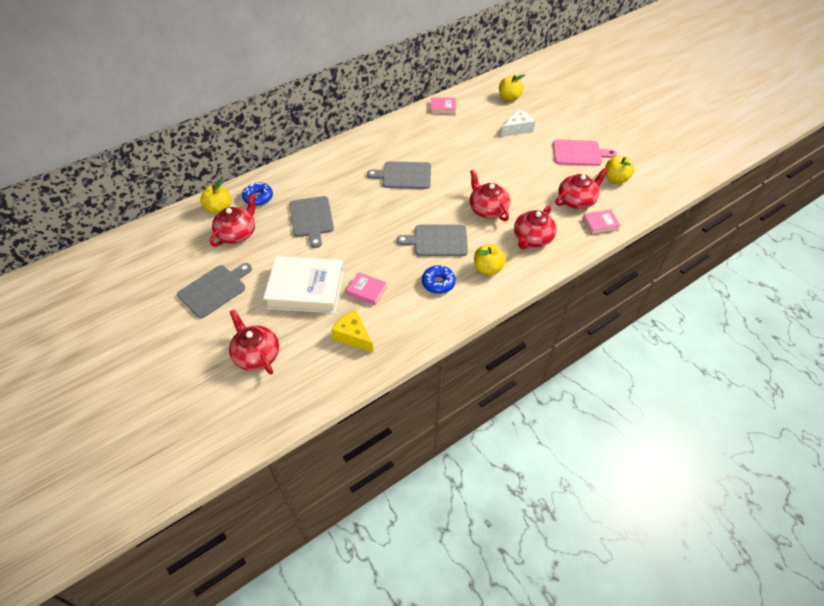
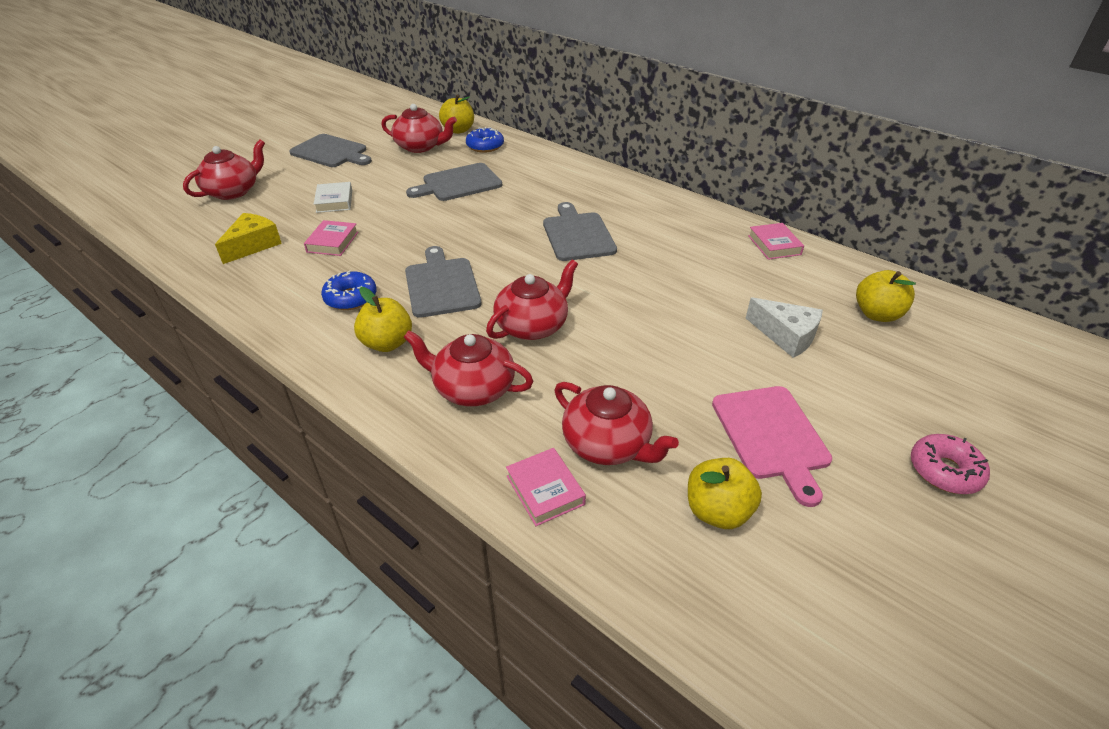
camera: 75 degrees right, 10 degrees down
white book [263,256,344,313] -> white book [314,182,352,213], size x0.47
none -> pink donut [911,434,990,494]

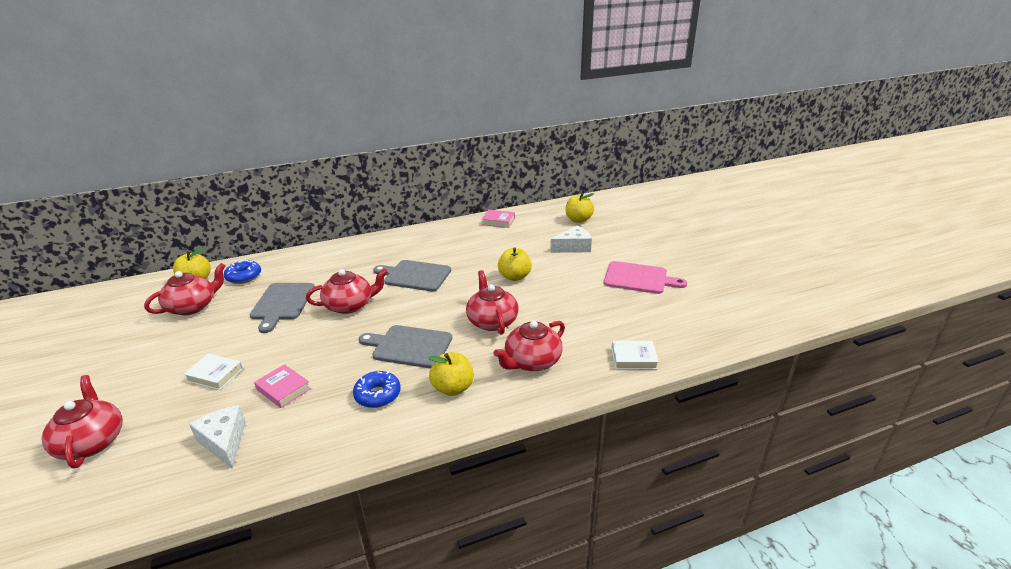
camera: 60 degrees left, 10 degrees down
yellow cheese [215,213,282,264] -> white cheese [189,405,246,469]
grey cutting board [289,134,372,167] -> none
pink book [506,448,586,526] -> white book [612,341,659,369]
red teapot [555,382,679,465] -> red teapot moved to [306,268,388,314]
yellow apple [688,458,762,529] -> yellow apple moved to [498,247,532,281]
pink donut [911,434,990,494] -> none

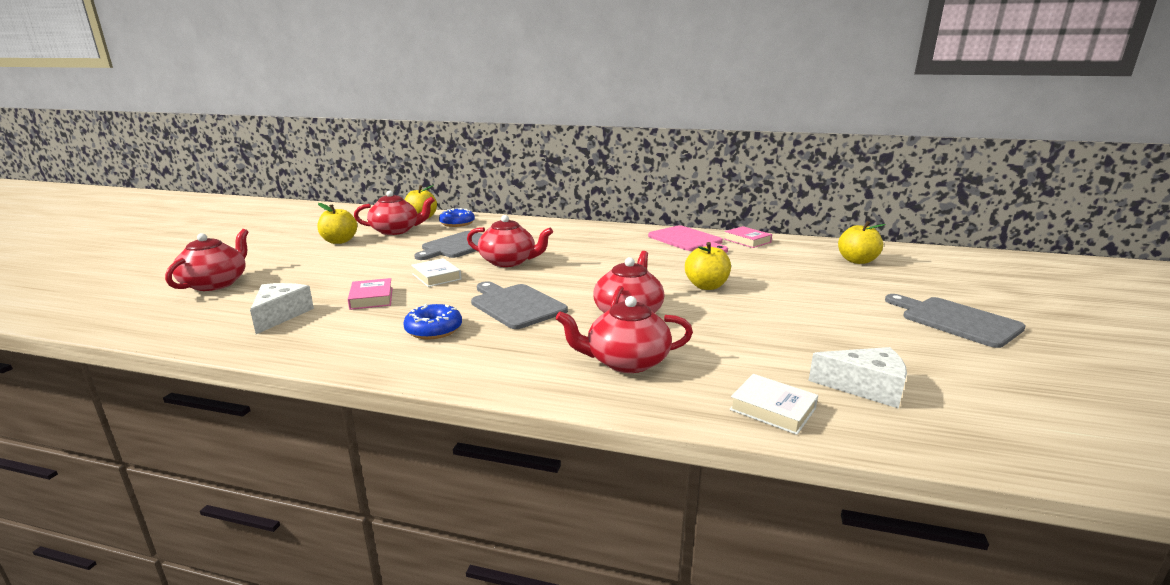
camera: 35 degrees right, 10 degrees down
white book [183,354,243,390] -> white book moved to [411,258,462,287]
grey cutting board [373,260,451,291] -> grey cutting board moved to [885,294,1026,348]
yellow apple [428,352,474,396] -> yellow apple moved to [317,203,357,244]
white cheese [550,226,592,253] -> white cheese moved to [809,347,907,409]
pink cutting board [604,261,687,294] -> pink cutting board moved to [648,226,728,253]

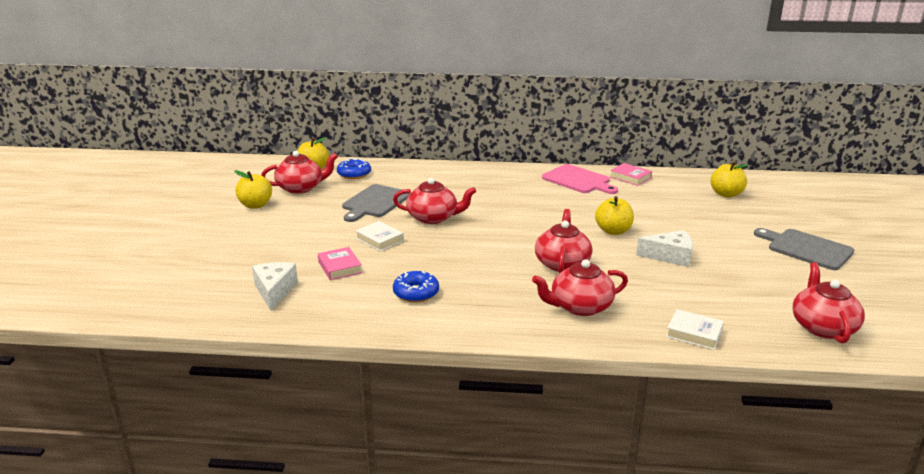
camera: 10 degrees left, 5 degrees up
red teapot [165,229,249,291] -> red teapot moved to [792,262,865,343]
grey cutting board [471,281,568,329] -> none
white cheese [809,347,907,409] -> white cheese moved to [636,230,693,267]

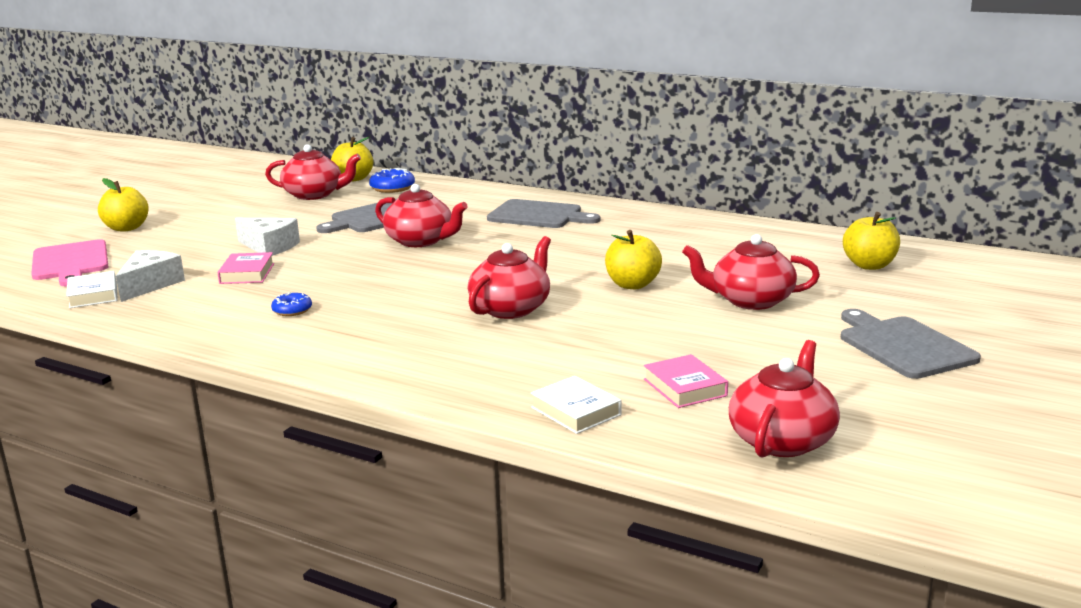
camera: 25 degrees right, 5 degrees down
yellow apple [234,170,272,209] -> yellow apple moved to [98,178,149,231]
white book [355,221,404,251] -> white book moved to [66,271,118,308]
blue donut [393,271,439,303] -> blue donut [271,292,312,316], size x0.64
red teapot [532,259,628,316] -> red teapot moved to [682,234,820,310]
pink cutting board [542,164,618,194] -> pink cutting board moved to [31,239,108,286]
pink book [610,163,652,186] -> pink book moved to [644,354,728,408]
white cheese [636,230,693,267] -> white cheese moved to [235,218,300,256]
none -> grey cutting board [487,199,600,228]

